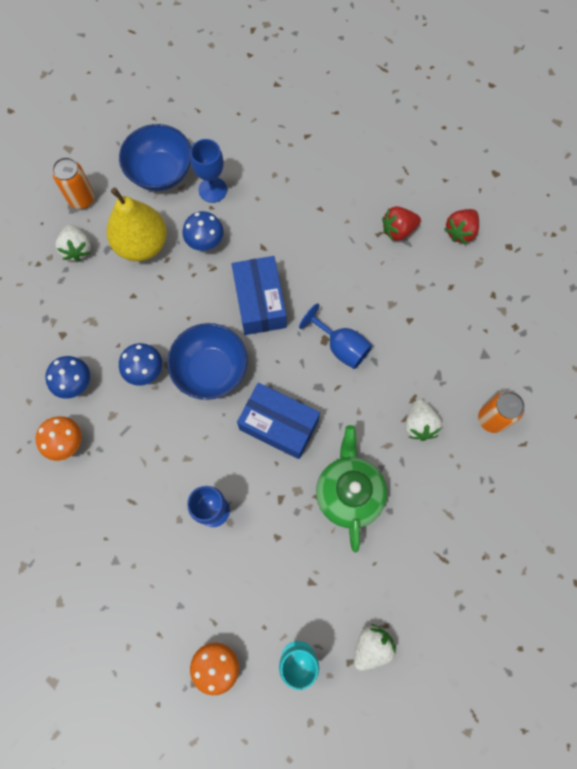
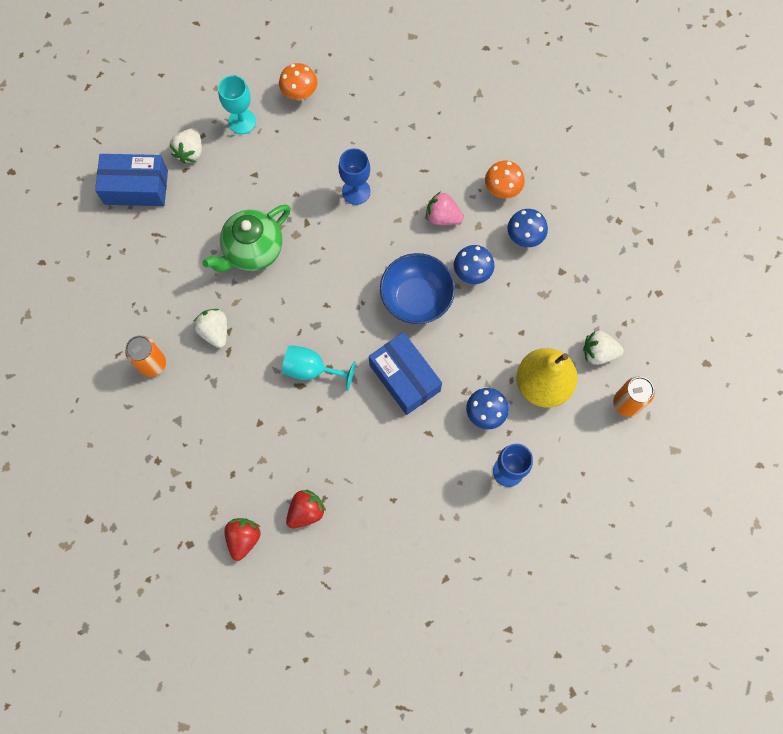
camera: 155 degrees right, 0 degrees up
white strawberry [55,224,91,262] -> white strawberry turned 45 degrees counterclockwise [583,331,624,365]
blue bowl [119,124,191,191] -> none
blue box [237,383,320,459] -> blue box moved to [95,154,168,206]
blue goblet [299,303,373,369] -> turquoise goblet [282,345,356,391]
green teapot [316,425,387,552] -> green teapot turned 75 degrees clockwise [202,204,291,272]
none -> pink strawberry [426,192,464,225]

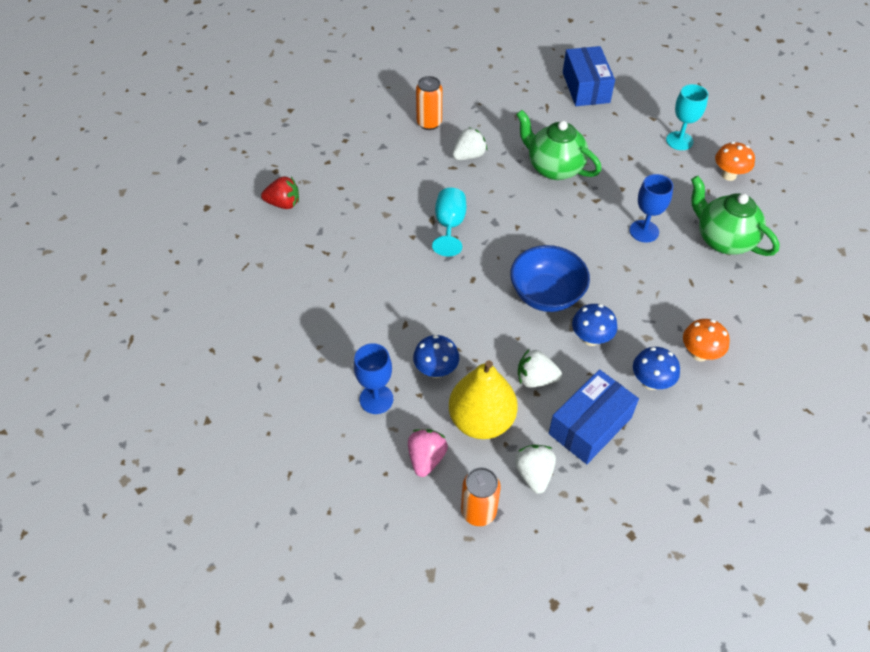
camera: 80 degrees right, 20 degrees down
white strawberry [170,128,202,164] -> white strawberry moved to [518,349,562,388]
red strawberry [286,490,326,528] -> none
blue box [369,332,442,415] -> blue box moved to [549,369,639,464]
pink strawberry [426,192,464,225] -> pink strawberry moved to [408,429,448,477]
none -> green teapot [691,176,780,256]

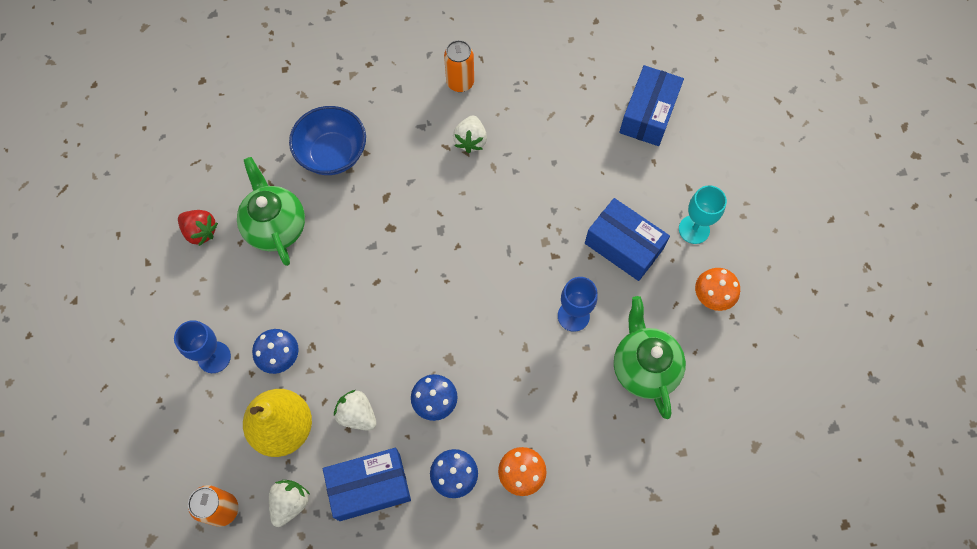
camera: 30 degrees right, 15 degrees up
red strawberry [261,176,299,209] -> red strawberry moved to [178,210,218,246]
pink strawberry [408,429,448,477] -> none
turquoise goblet [432,188,466,257] -> none
white strawberry [452,127,487,160] -> white strawberry turned 105 degrees clockwise [453,116,487,153]
blue bowl [510,245,590,312] -> blue bowl moved to [289,106,366,175]
green teapot [516,110,601,180] -> green teapot moved to [237,157,305,266]
none -> blue box [585,198,670,281]

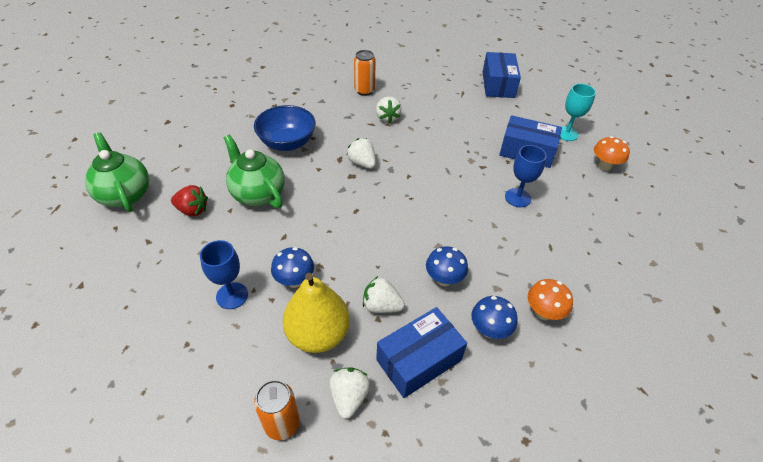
camera: 20 degrees left, 20 degrees down
green teapot [614,296,686,419] -> green teapot moved to [85,133,149,212]
none -> white strawberry [347,138,376,169]

